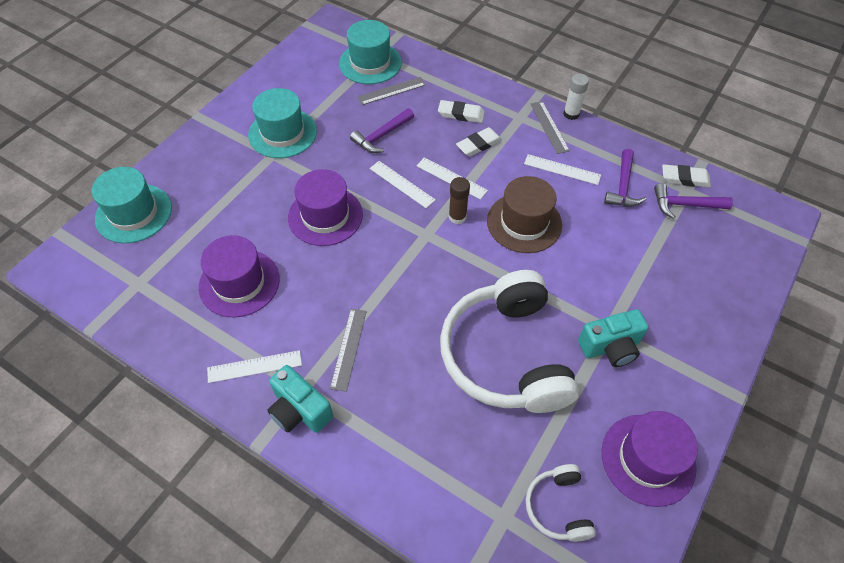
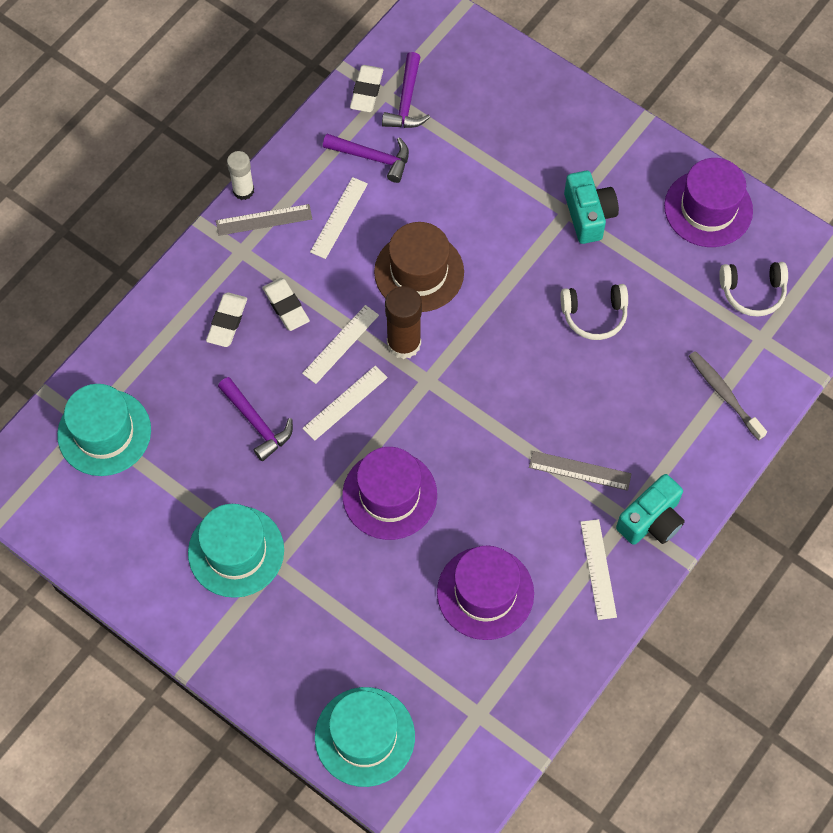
camera: 85 degrees left, 10 degrees up
grey ruler [357,77,426,105] -> none
white headphones [440,270,579,413] -> white headphones [560,284,628,340], size x0.45
brown glue stick [449,177,470,224] -> brown glue stick [385,286,422,359], size x1.54
none -> grey toothbrush [689,351,767,440]

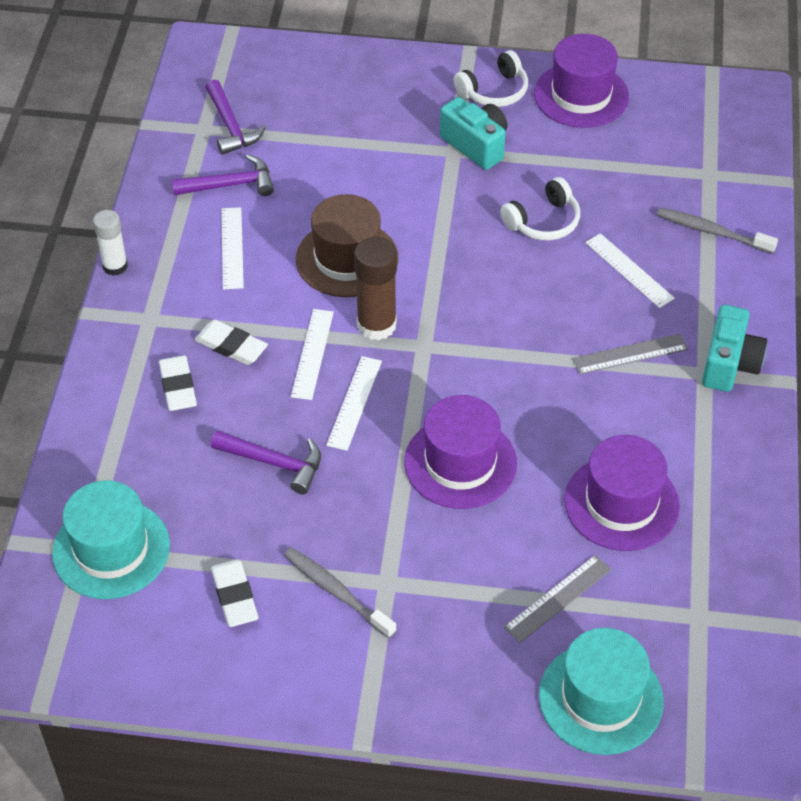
camera: 30 degrees left, 15 degrees down
turquoise hat [188,504,284,598] -> grey toothbrush [284,547,397,638]
grey ruler [216,204,312,236] -> grey ruler moved to [504,555,611,643]
white eraser [350,65,383,112] -> white eraser moved to [211,559,258,627]
white ruler [580,519,617,620] -> white ruler moved to [585,233,675,308]
white headphones [719,262,788,317] -> white headphones moved to [454,50,528,107]

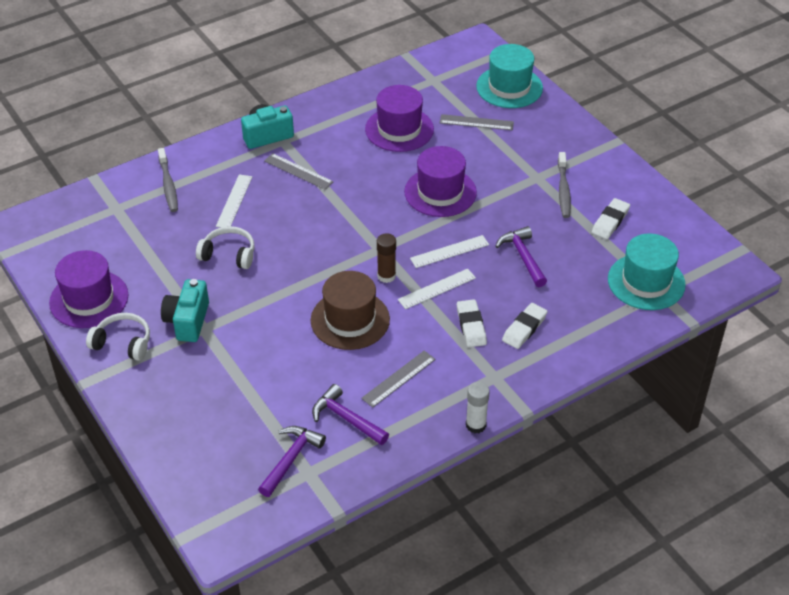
camera: 130 degrees left, 5 degrees down
white ruler [221,207,244,289] -> grey ruler [361,351,436,408]
brown glue stick [354,237,397,340] -> brown glue stick [377,233,396,283], size x0.65

